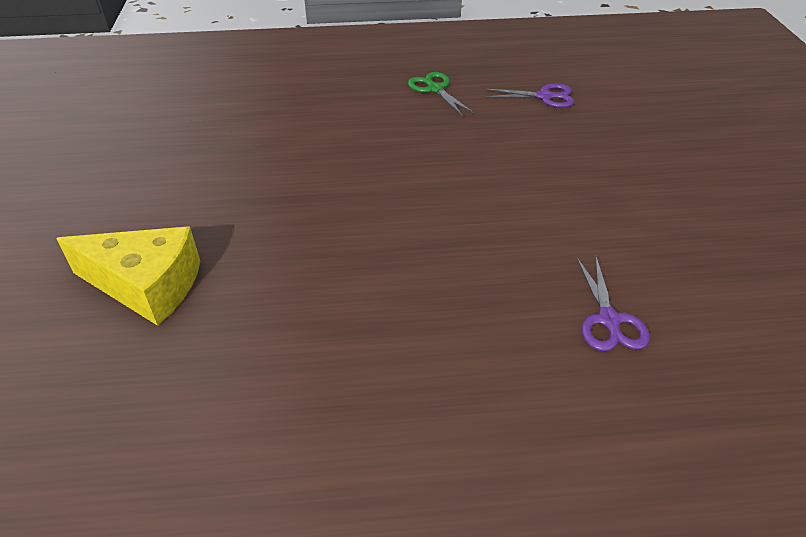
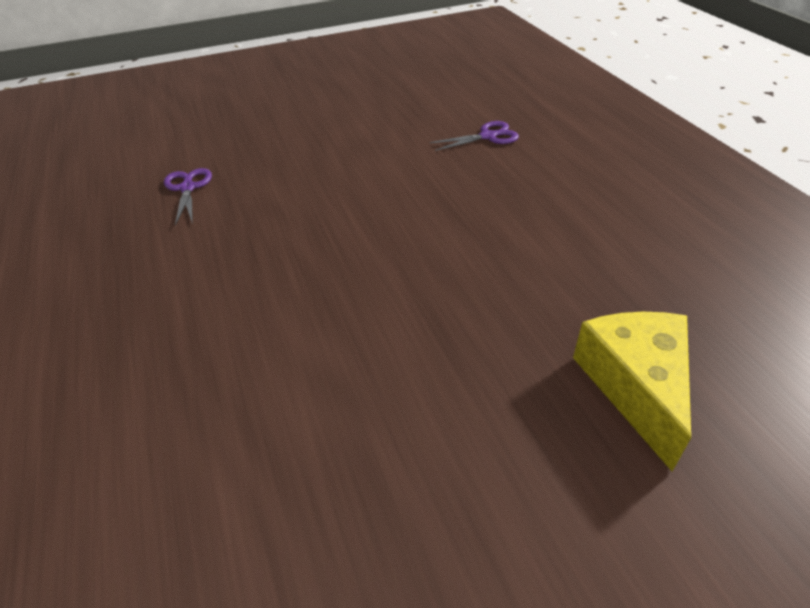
camera: 105 degrees left, 0 degrees up
green scissors [408,72,475,117] -> none

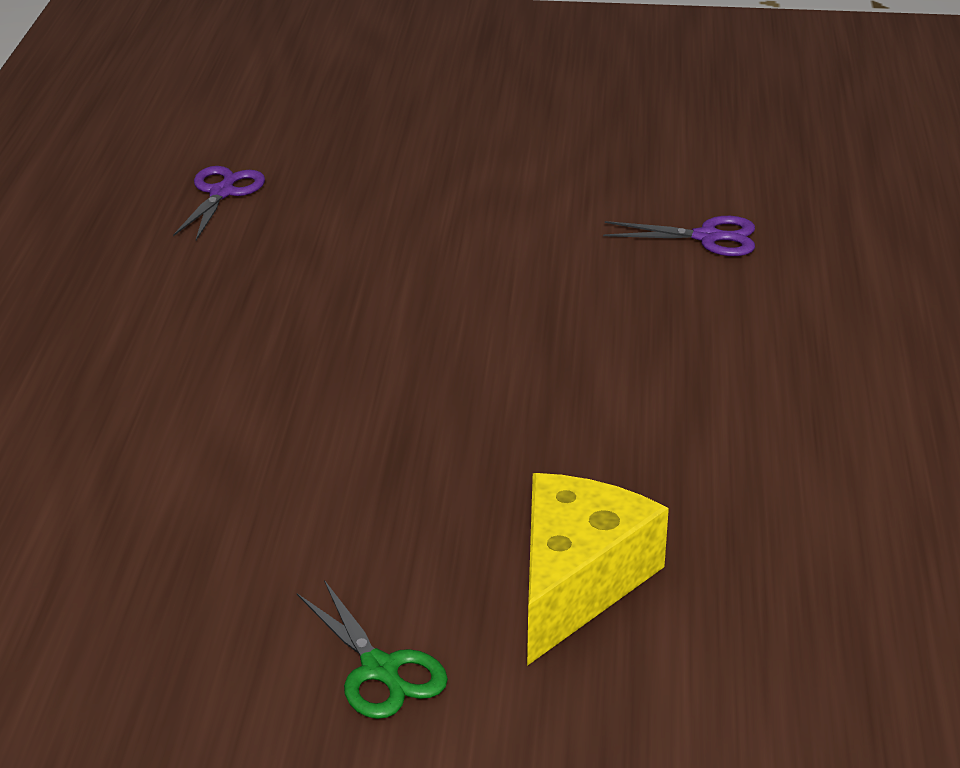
camera: 25 degrees right, 10 degrees down
none -> green scissors [297,580,448,719]

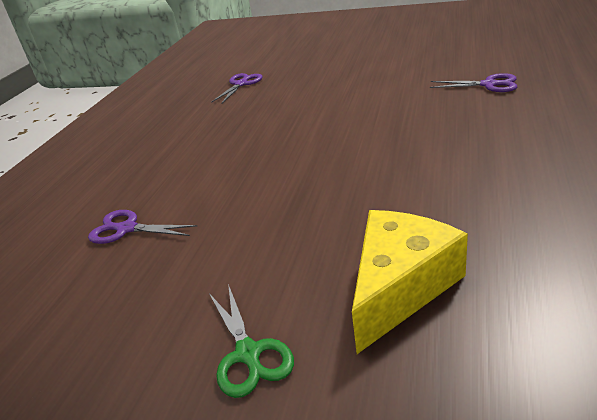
camera: 15 degrees right, 0 degrees up
none -> purple scissors [88,210,197,244]

